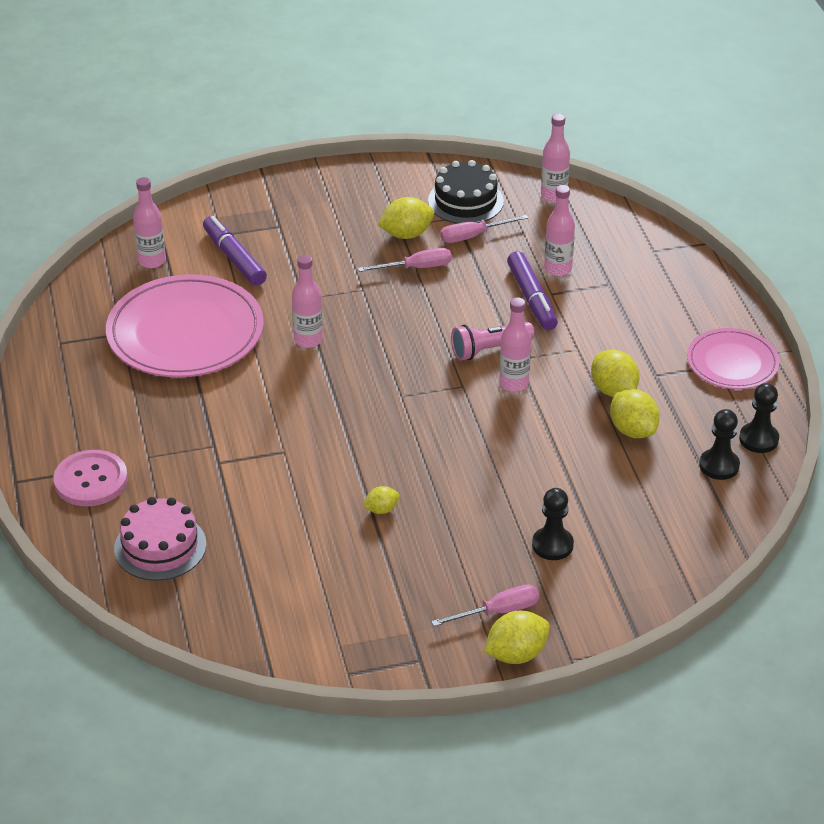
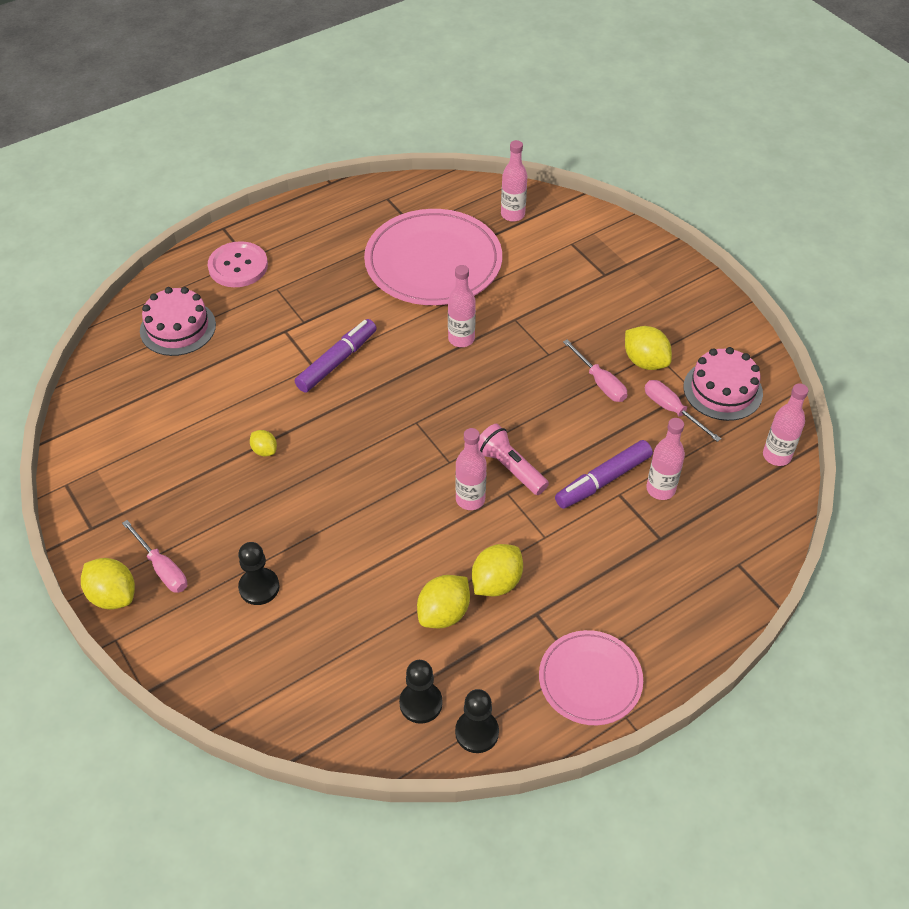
camera: 70 degrees right, 10 degrees up
purple marker [203,216,267,286] -> purple marker moved to [295,319,377,393]
black cake [428,160,504,224] -> pink cake [684,347,763,421]

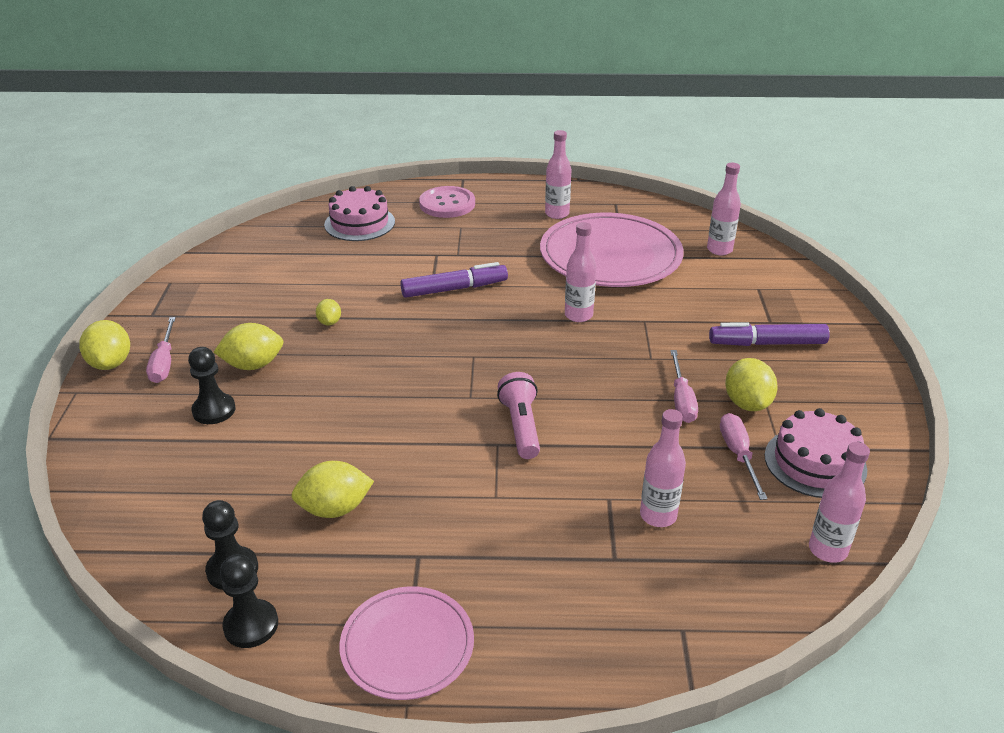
camera: 35 degrees right, 15 degrees down
pink bottle [455,428,487,510] -> pink bottle moved to [545,130,572,219]
yellow lemon [472,544,523,596] -> yellow lemon moved to [214,323,283,370]
purple marker [555,440,653,509] -> purple marker moved to [709,322,830,346]

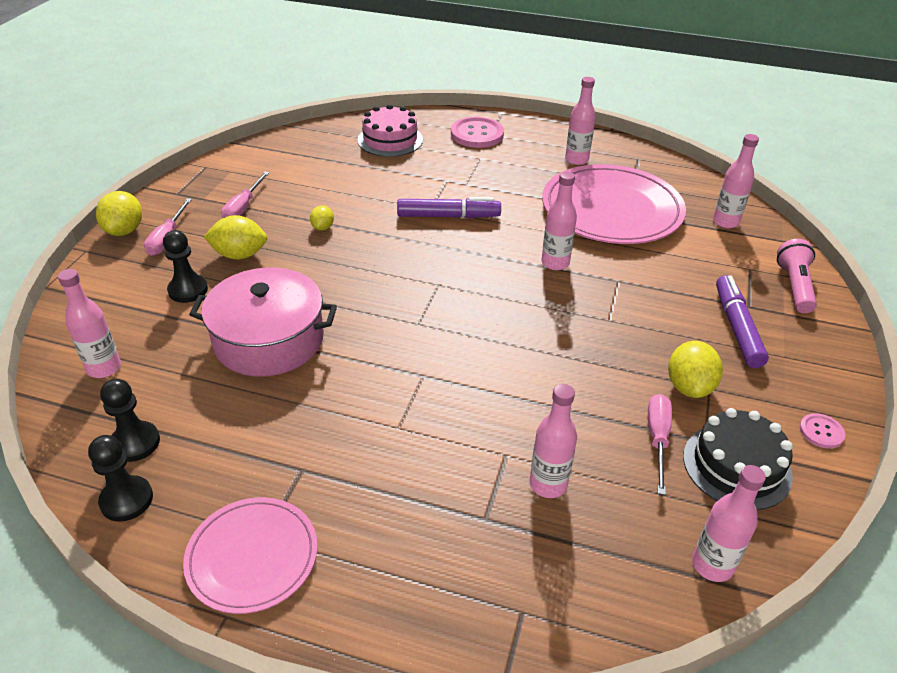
camera: 15 degrees right, 5 degrees up
yellow lemon [291,461,374,518] -> none
pink flashlight [497,372,540,459] -> pink flashlight moved to [777,239,817,313]
pink screwdriver [670,350,698,423] -> pink screwdriver moved to [221,172,269,219]
purple marker [709,322,830,346] -> purple marker turned 75 degrees clockwise [716,275,769,368]
pink cake [765,408,867,498] -> black cake [683,408,793,510]
none -> pink bottle [58,269,121,378]
none -> pink pot [189,267,337,376]
none -> pink button [800,413,845,449]

